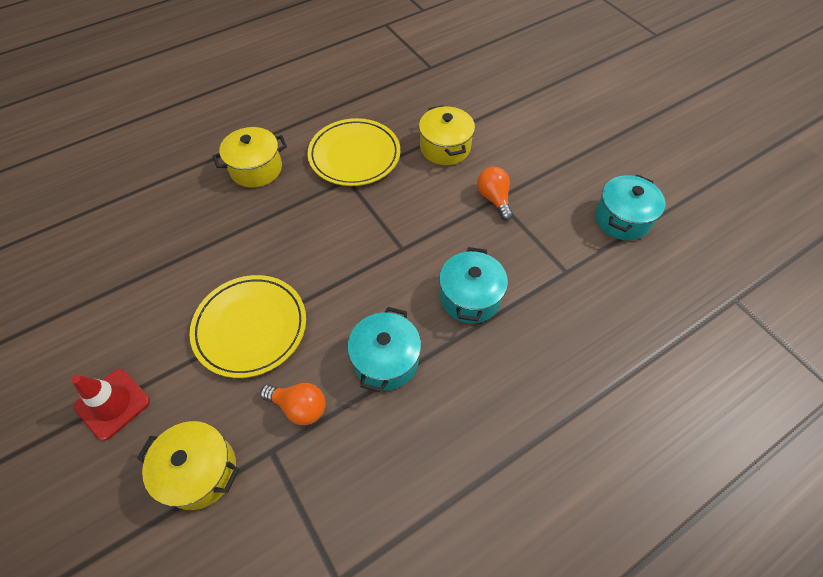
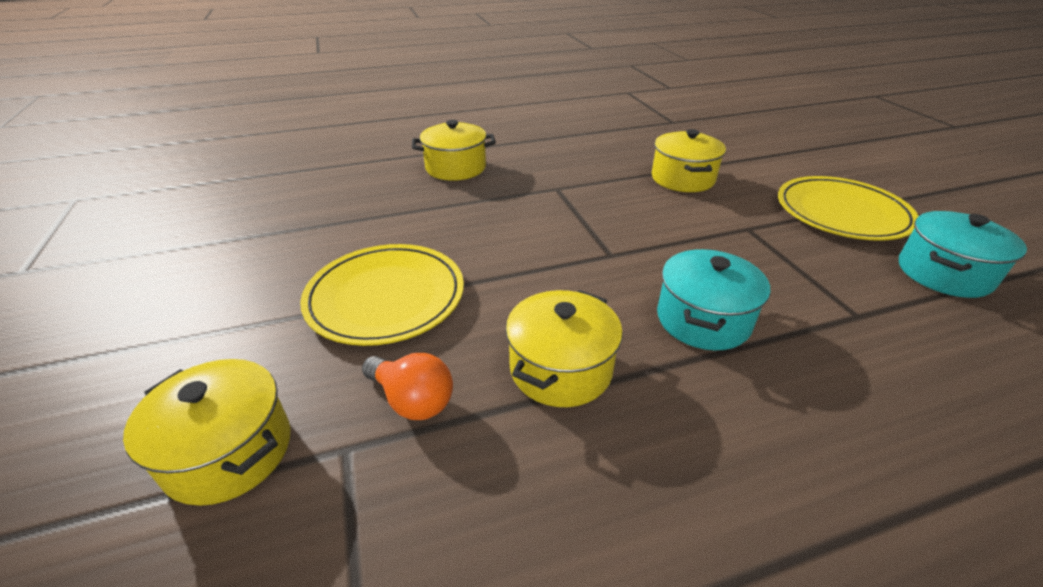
camera: 15 degrees right, 20 degrees down
red traffic cone [71,369,150,441] -> none
yellow plate [307,118,400,186] -> yellow plate moved to [778,176,918,241]
turquoise pot [347,307,421,392] -> yellow pot [506,290,623,407]
orange light bulb [477,167,513,221] -> none

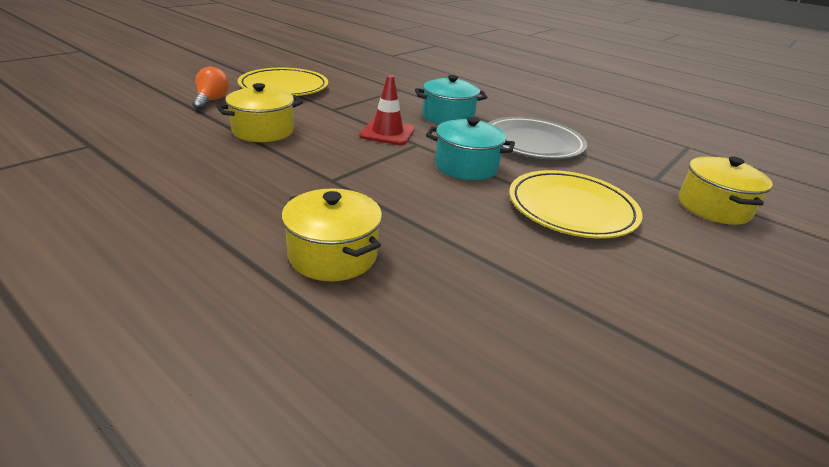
camera: 125 degrees left, 5 degrees down
orange light bulb [362,353,453,420] -> orange light bulb moved to [192,67,229,110]
yellow pot [506,290,623,407] -> grey plate [489,117,587,160]
turquoise pot [899,211,1027,298] -> turquoise pot moved to [426,117,515,180]
none -> red traffic cone [359,75,415,145]

